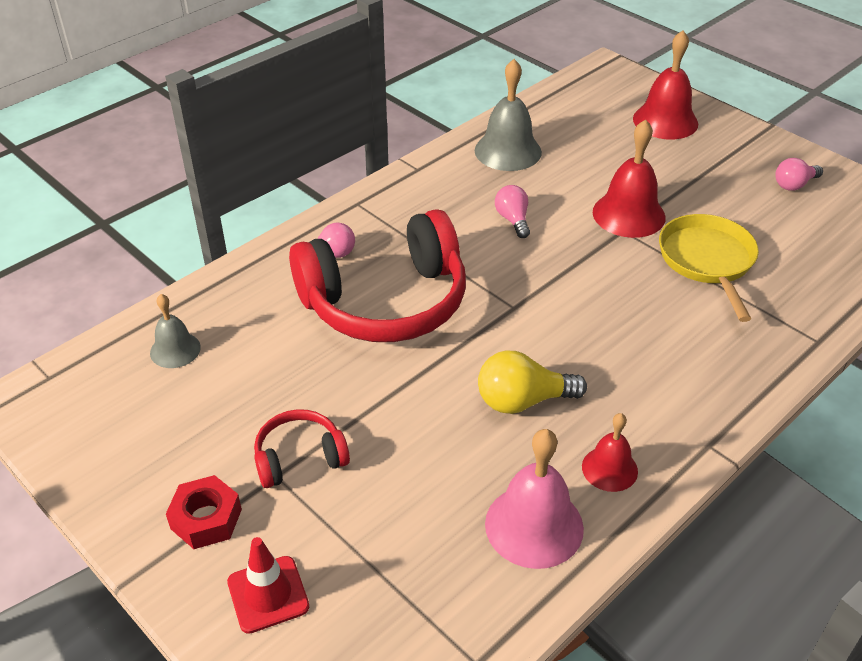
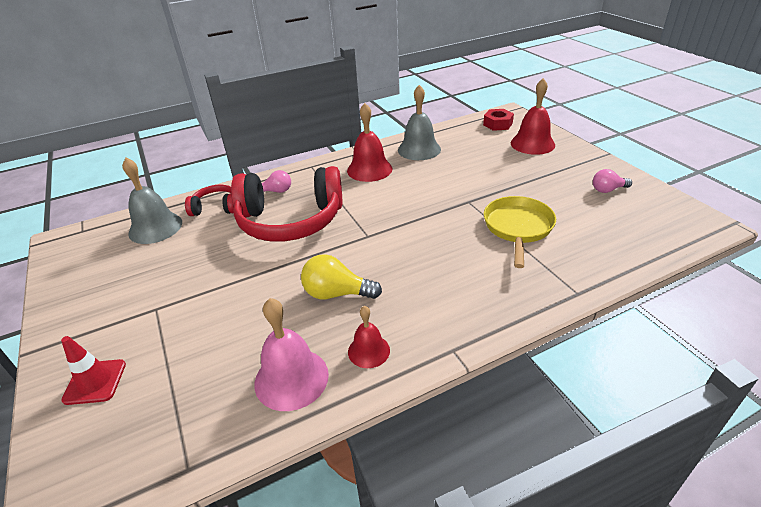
camera: 20 degrees right, 5 degrees down
grey bell [150,294,201,368] -> grey bell [122,158,182,244], size x1.68
red nut [166,475,242,549] -> red nut moved to [483,109,514,131]
red headphones [254,409,350,488] -> red headphones moved to [185,185,234,216]
pink light bulb [495,185,530,238] -> none
red bell [593,119,665,238] -> red bell moved to [347,103,392,182]

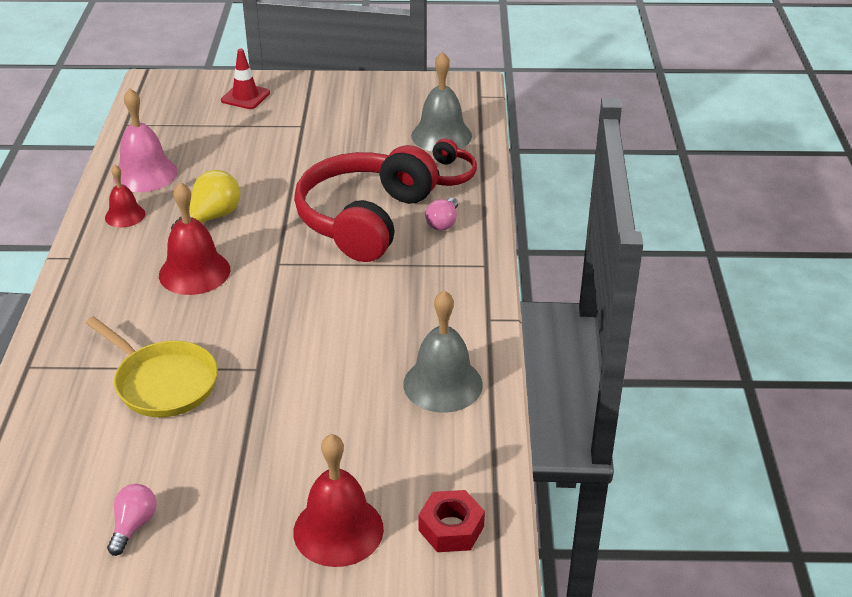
camera: 115 degrees right, 0 degrees up
red bell [347,103,392,182] -> red bell moved to [159,182,230,295]

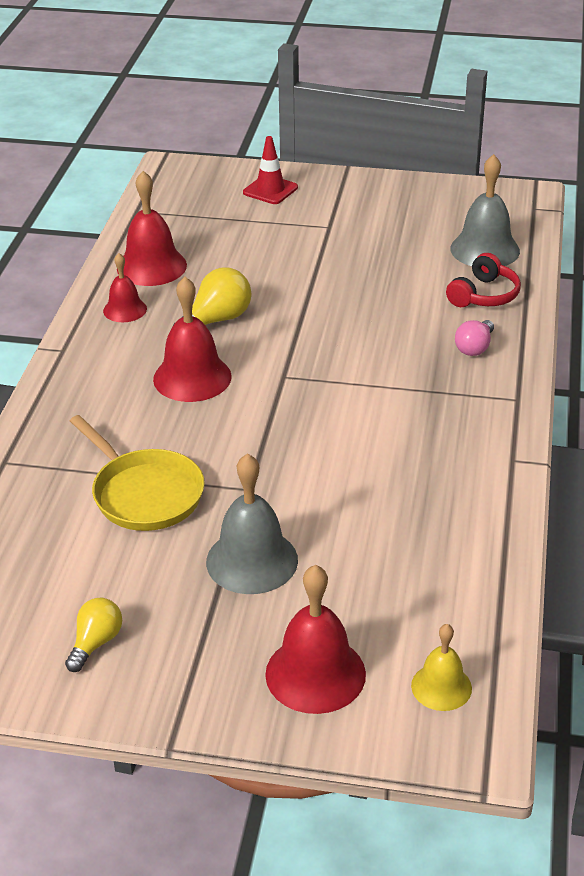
camera: 10 degrees right, 0 degrees up
pink light bulb [107,484,157,556] -> yellow light bulb [65,598,122,672]
pink bell [113,88,178,192] -> red bell [117,171,187,286]
red headphones [294,145,438,262] -> none
grey bell [403,290,483,413] -> grey bell moved to [206,453,298,594]
red nut [418,490,485,552] -> yellow bell [411,624,472,711]

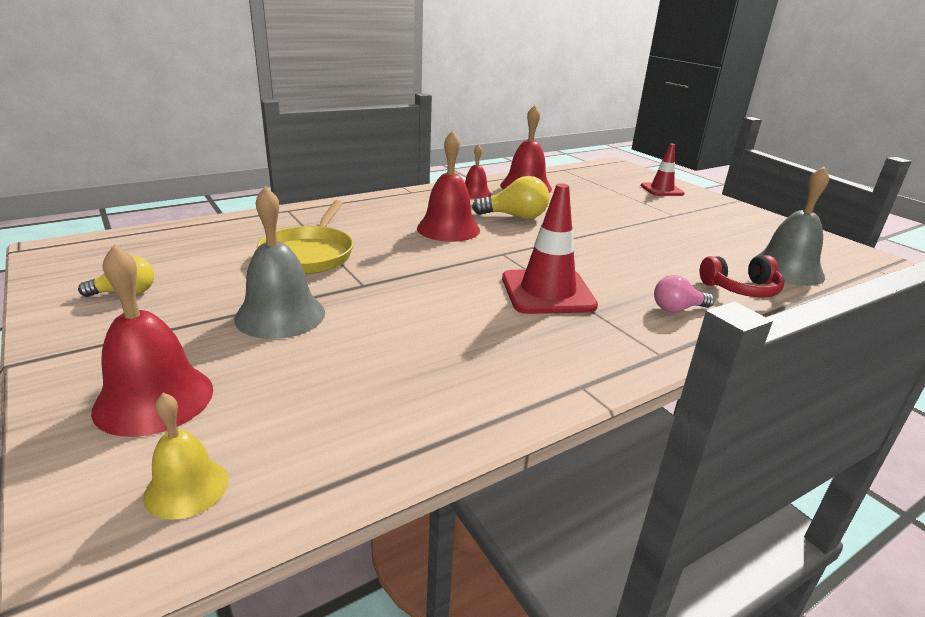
camera: 45 degrees right, 10 degrees down
none -> red traffic cone [502,183,598,314]

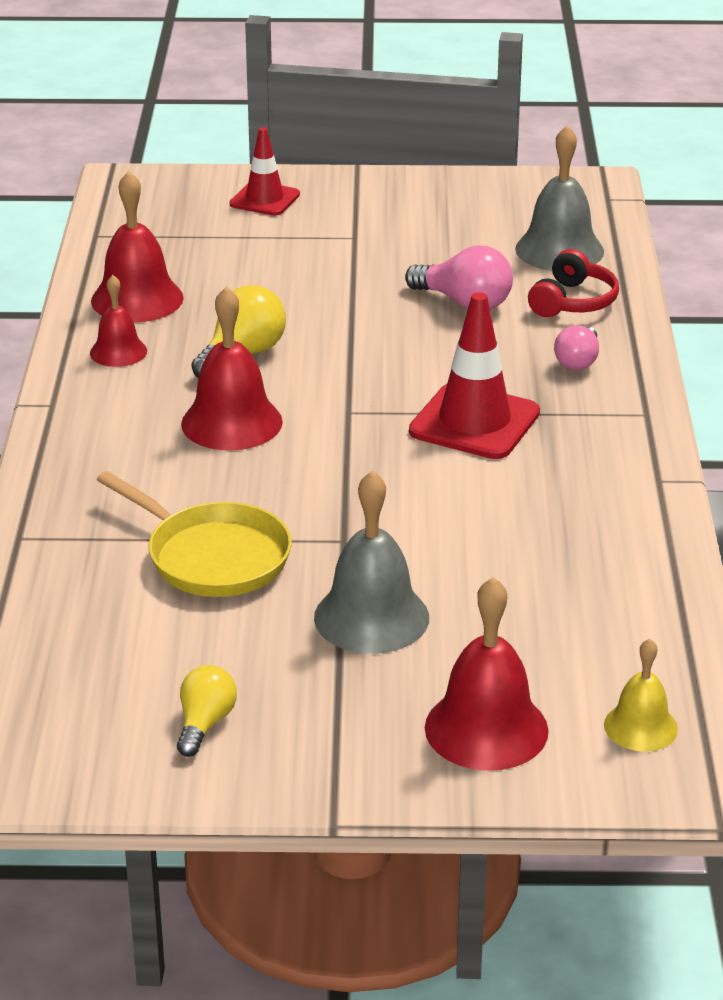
camera: 55 degrees left, 5 degrees up
none -> pink light bulb [405,245,513,310]

